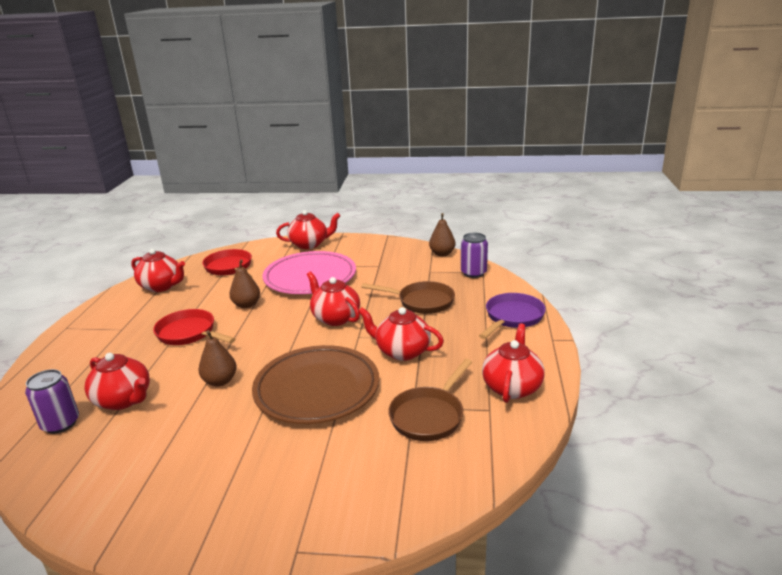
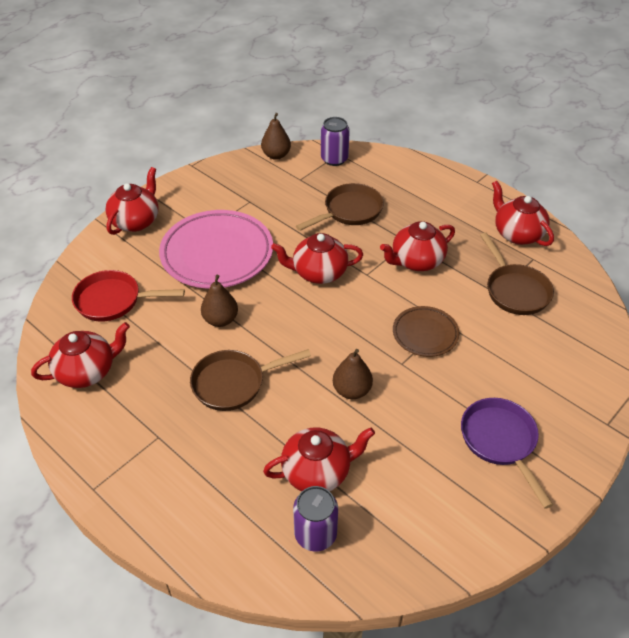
camera: 55 degrees left, 20 degrees up
red pan [153,309,235,345] -> brown pan [190,349,311,411]
brown plate [252,345,379,424] -> brown plate [393,306,459,357], size x0.53
purple pan [479,293,546,339] -> purple pan moved to [461,398,553,509]

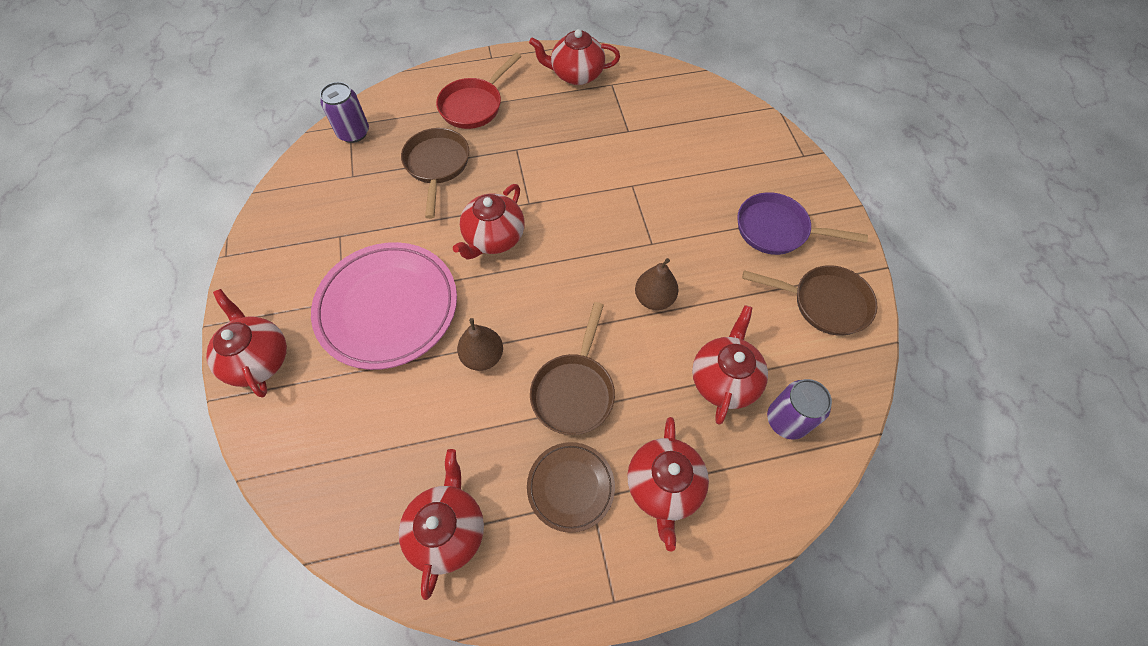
camera: 55 degrees left, 15 degrees up
red pan [72,270,185,322] -> red pan moved to [436,53,521,129]
brown pear [261,113,291,160] -> none
red teapot [380,221,455,271] -> red teapot moved to [627,417,709,551]
brown plate [393,306,459,357] -> brown plate moved to [527,442,615,533]
brown pan [480,232,554,315] -> brown pan moved to [742,265,877,336]

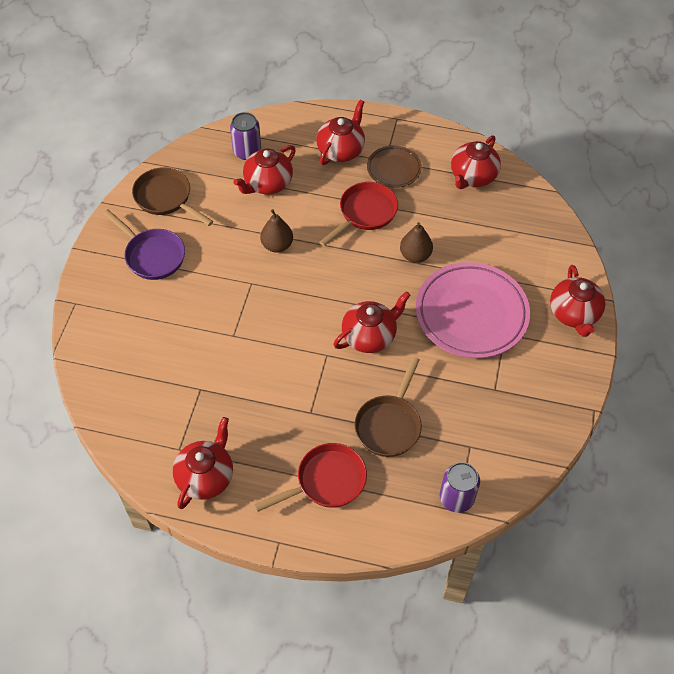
camera: 155 degrees left, 5 degrees down
red teapot [529,29,620,85] -> red teapot turned 90 degrees counterclockwise [173,417,233,509]
brown pan [530,302,615,435] -> red pan [319,182,398,246]

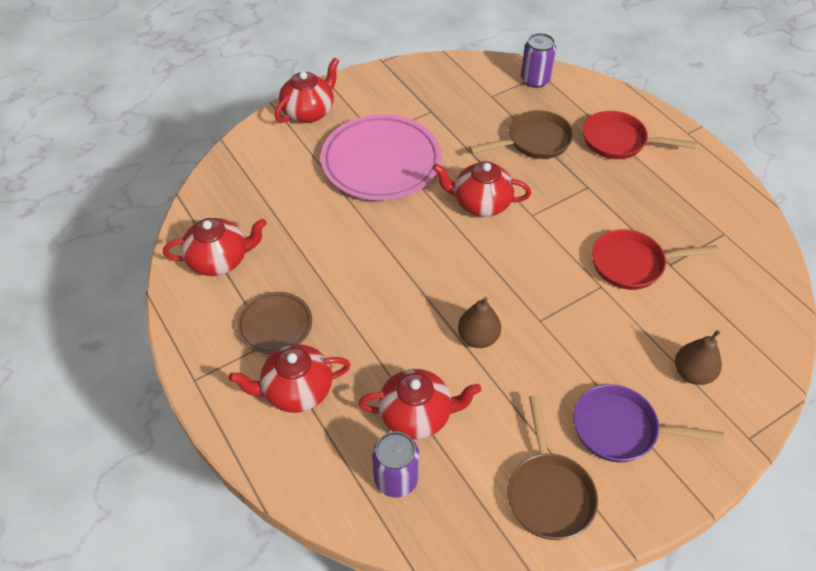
camera: 135 degrees left, 5 degrees down
purple pan [103,209,185,280] -> purple pan turned 75 degrees counterclockwise [573,384,724,462]
red teapot [173,417,233,509] -> none
red pan [319,182,398,246] -> red pan moved to [592,229,719,290]
brown pear [400,222,433,263] -> brown pear moved to [675,330,722,385]

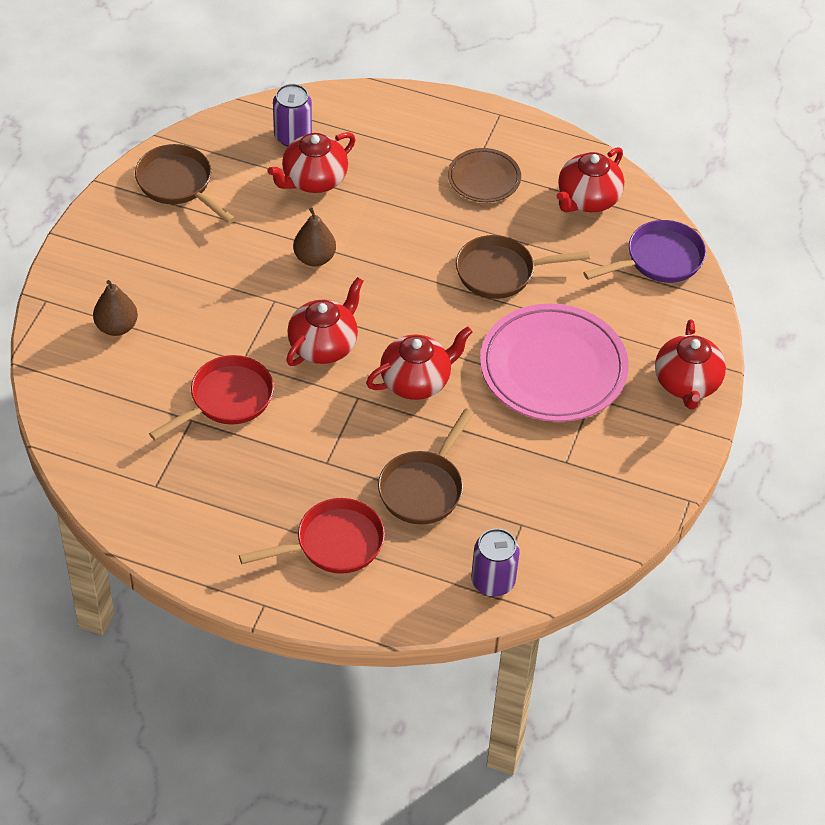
camera: 140 degrees right, 0 degrees up
red teapot [229,344,350,413] -> red teapot moved to [286,277,363,366]
purple pan [573,384,724,462] -> purple pan moved to [583,220,706,283]
none -> brown pan [456,235,590,299]

